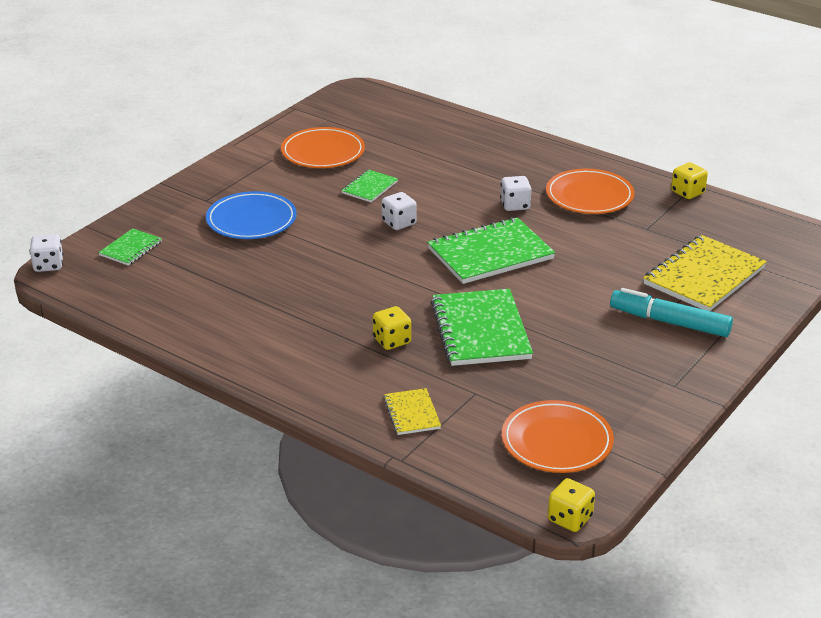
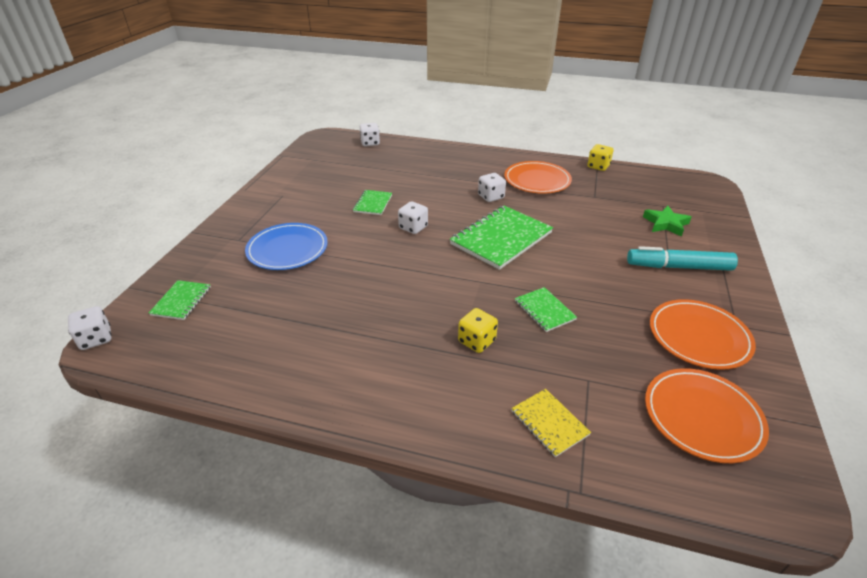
camera: 20 degrees left, 5 degrees up
orange plate [281,127,365,168] -> orange plate moved to [650,299,756,370]
green notebook [431,289,533,366] -> green notebook [515,287,577,332], size x0.51
yellow dice [548,478,595,532] -> none
yellow notebook [643,235,767,311] -> green star [643,205,692,237]
none -> white dice [360,123,380,146]

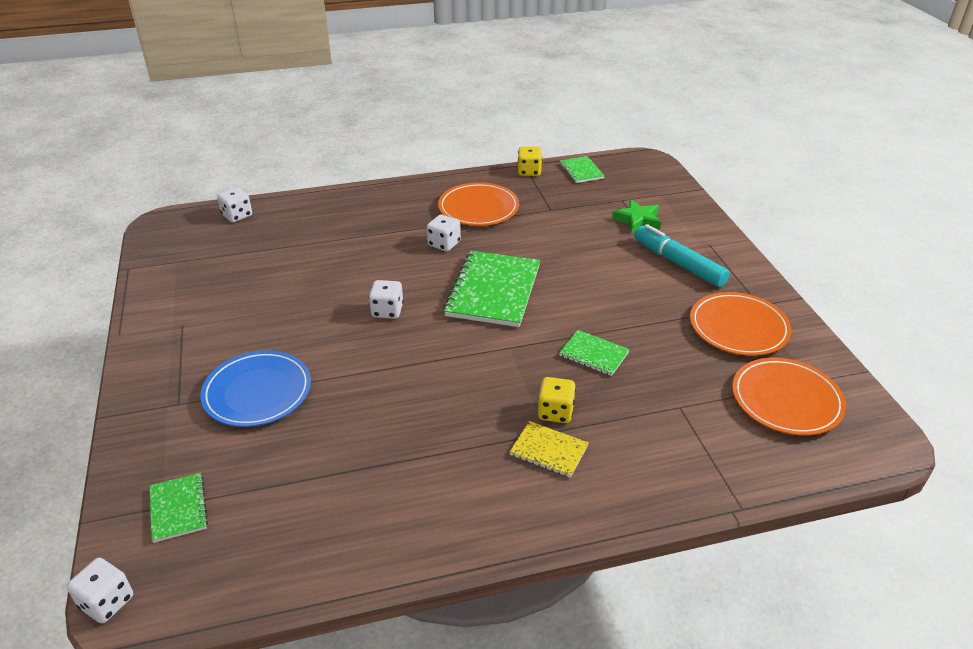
camera: 30 degrees left, 0 degrees up
green notebook [353,190,392,215] -> green notebook moved to [560,156,605,183]
yellow notebook [511,389,591,457] -> yellow notebook moved to [510,421,589,478]
turquoise marker [627,246,738,271] -> turquoise marker turned 75 degrees clockwise [634,224,730,287]

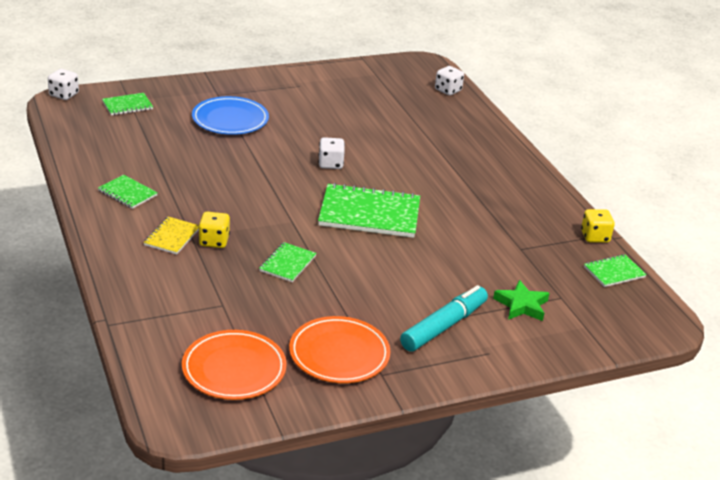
camera: 80 degrees right, 5 degrees down
white dice [427,214,461,251] -> none
orange plate [438,182,519,226] -> none
none -> green notebook [98,175,158,209]

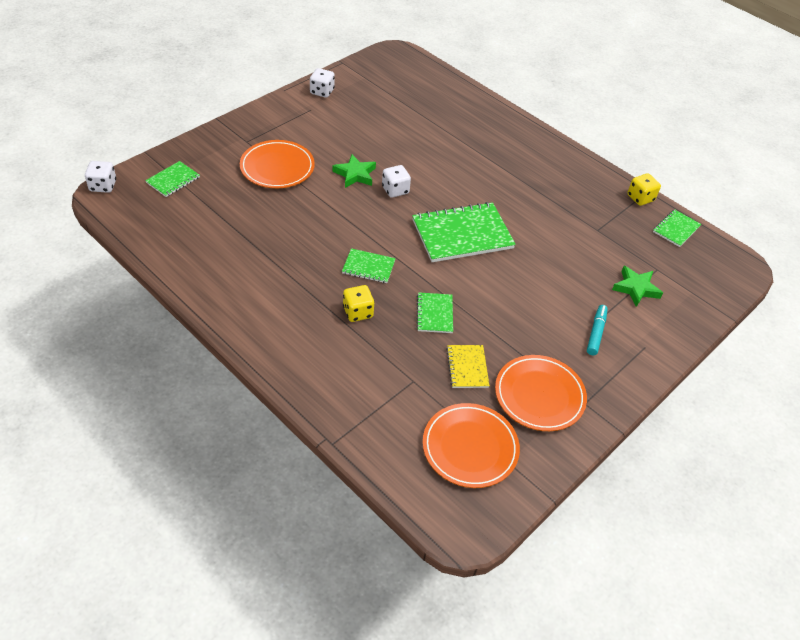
camera: 25 degrees left, 15 degrees up
green notebook [98,175,158,209] -> green notebook moved to [342,248,396,283]
yellow notebook [144,217,199,254] -> yellow notebook moved to [446,345,490,388]
blue plate [192,96,269,135] -> orange plate [240,140,315,188]
turquoise marker [400,285,488,352] -> turquoise marker [587,305,608,355], size x0.60
white dice [435,66,464,95] -> white dice moved to [310,68,335,98]
none -> green star [333,154,376,188]

